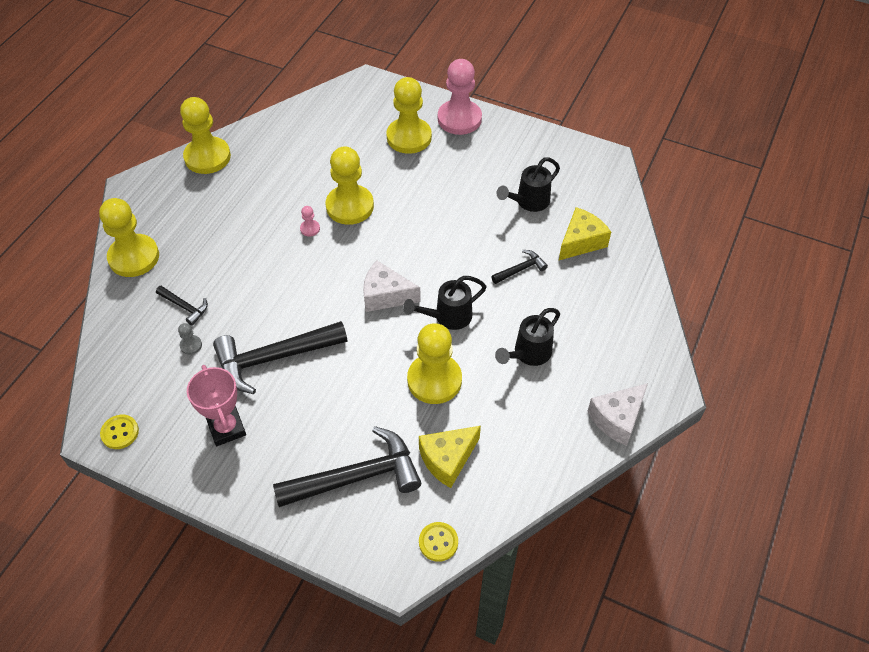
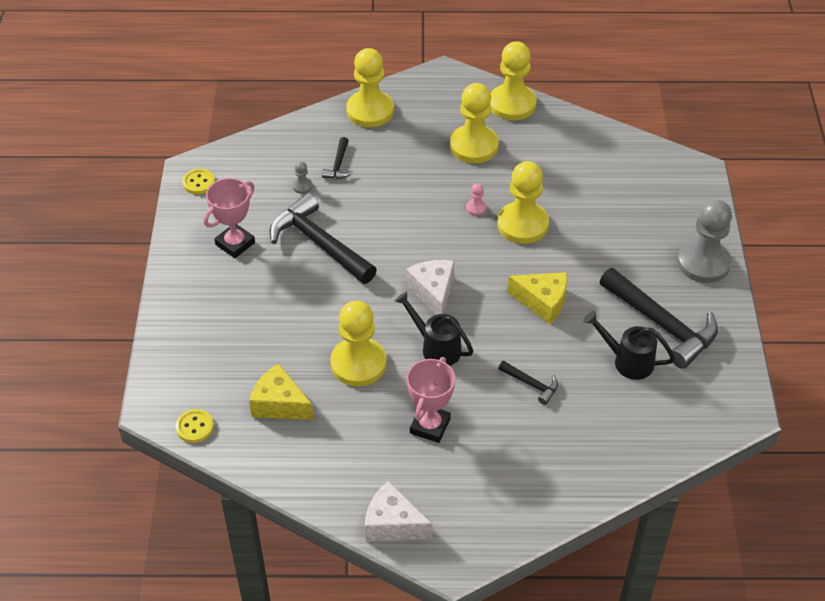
camera: 65 degrees right, 5 degrees down
black hammer [273,426,421,507] -> black hammer moved to [600,268,718,369]
yellow pawn [386,77,432,154] -> yellow pawn moved to [450,83,499,163]
pink pawn [438,59,482,135] -> grey pawn [677,200,732,283]
black watering can [495,308,560,366] -> pink trophy [407,357,455,443]
yellow cheese [559,207,611,260] -> yellow cheese moved to [507,272,567,324]

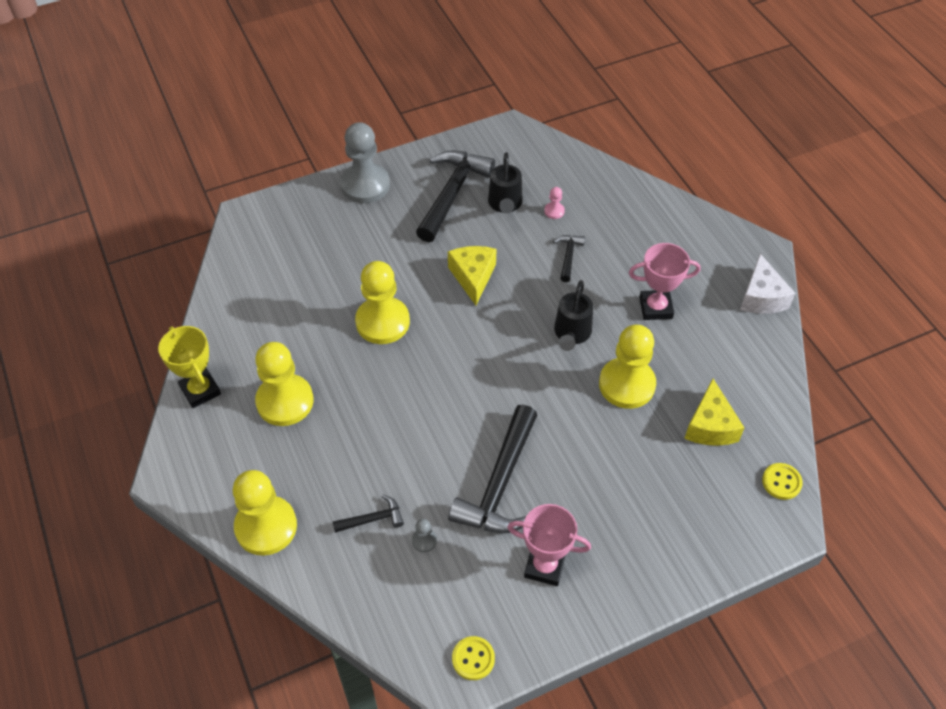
camera: 115 degrees left, 5 degrees up
white cheese [406,260,454,315] -> none
pink pawn [466,183,487,216] -> pink pawn moved to [544,187,565,219]
yellow pawn [490,41,536,120] -> yellow trophy [158,326,221,408]

